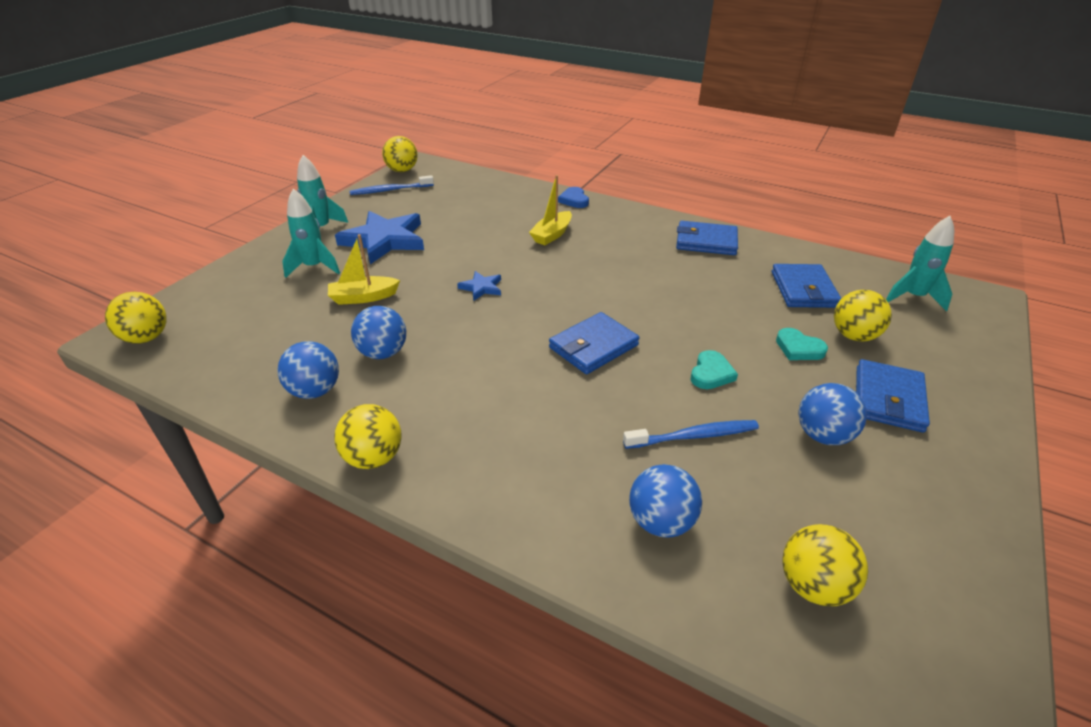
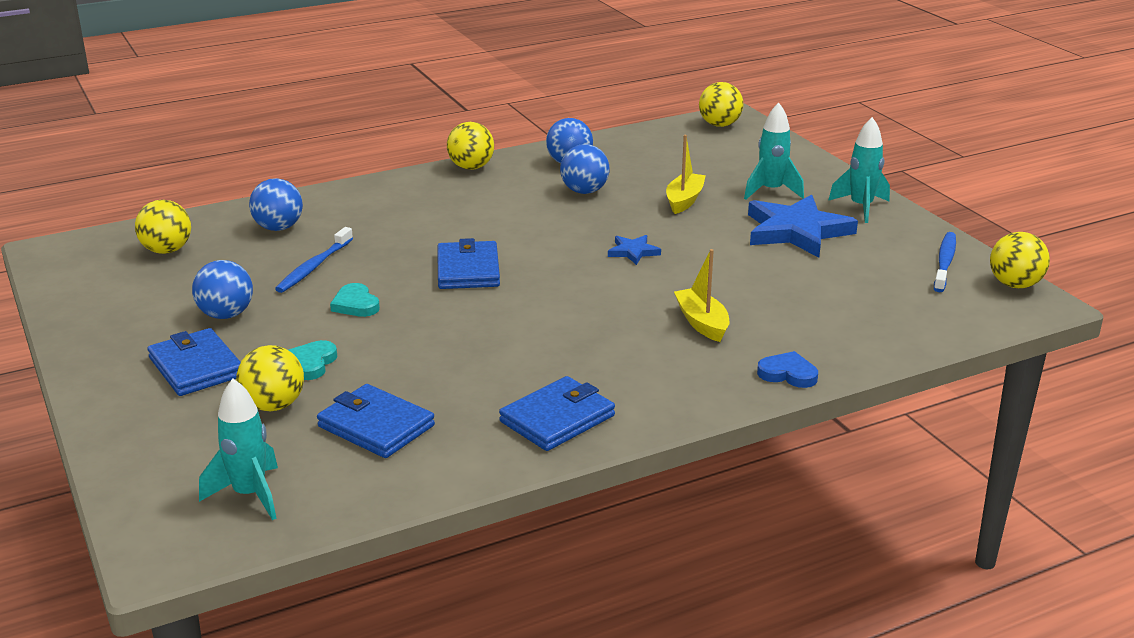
camera: 125 degrees right, 10 degrees down
turquoise heart [776,328,828,360] -> turquoise heart turned 60 degrees counterclockwise [289,340,337,380]

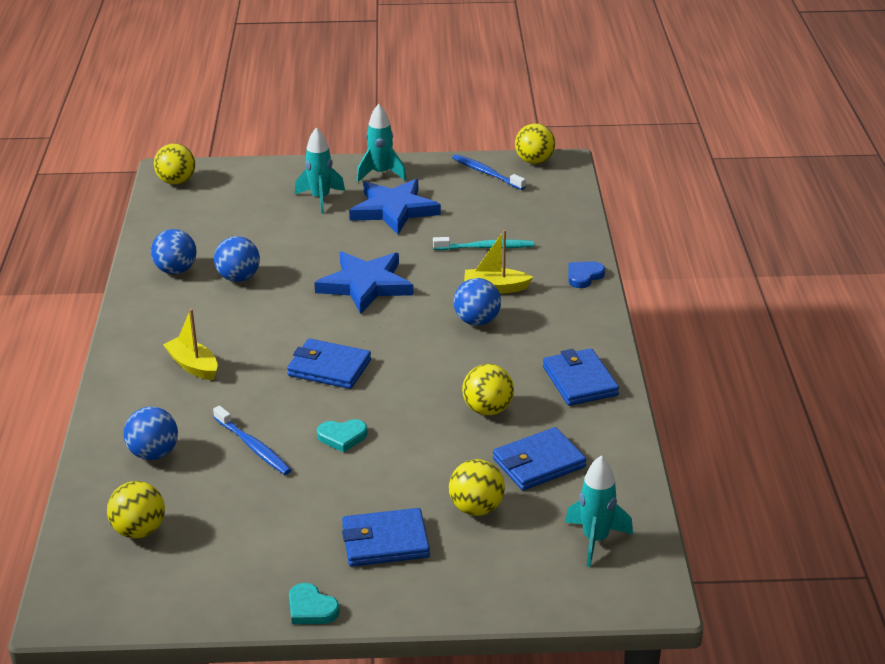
camera: 65 degrees left, 5 degrees up
blue ball [192,260,253,319] -> blue ball moved to [454,278,501,326]
turquoise heart [289,340,337,380] -> turquoise heart moved to [289,583,340,624]
yellow ball [447,122,494,170] -> yellow ball moved to [462,364,514,415]
blue star [608,235,661,265] -> blue star [314,251,413,314], size x2.17
yellow boat [666,135,706,214] -> yellow boat moved to [163,309,218,380]
none -> turquoise toothbrush [433,237,534,250]

